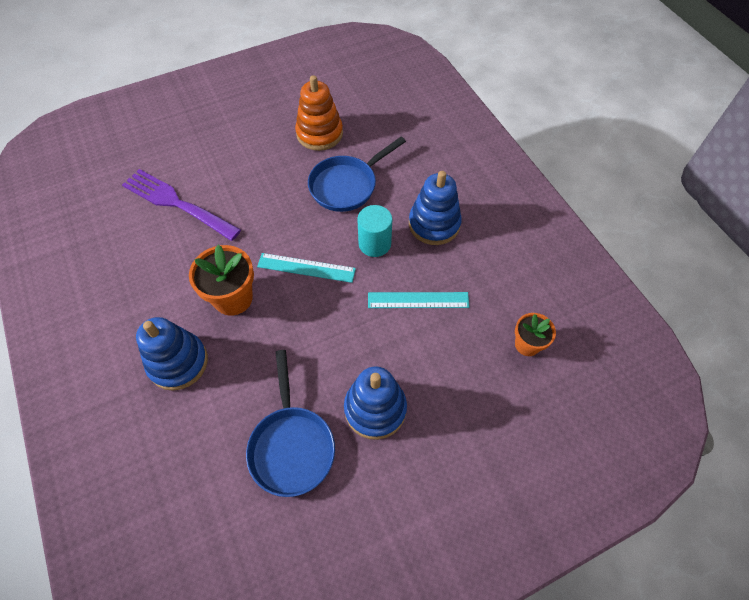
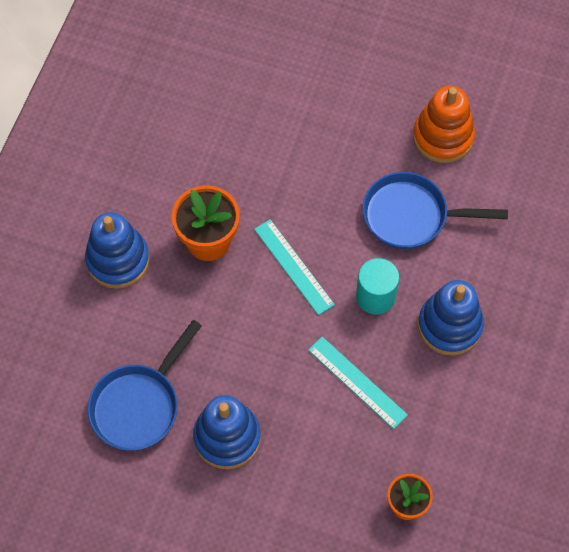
camera: 45 degrees right, 5 degrees up
purple fork [122,169,241,241] -> none

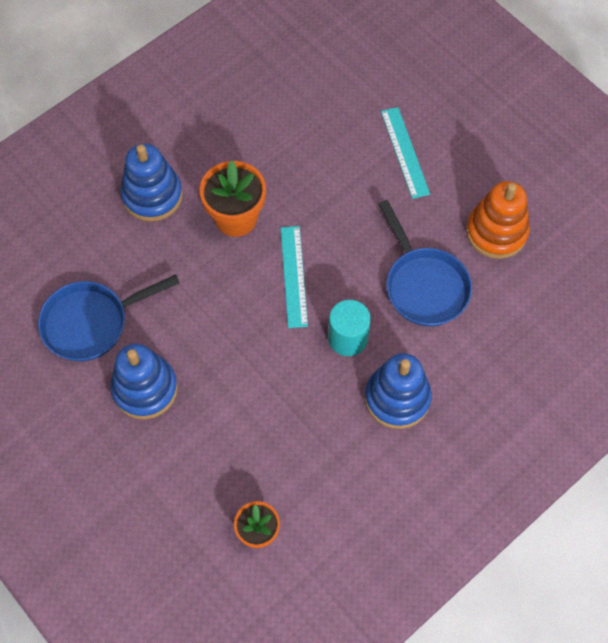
camera: 30 degrees right, 0 degrees up
turquoise ruler [308,337,408,429] -> turquoise ruler moved to [381,107,430,199]
blue pan [362,172,508,249] -> blue pan turned 150 degrees counterclockwise [378,200,472,326]

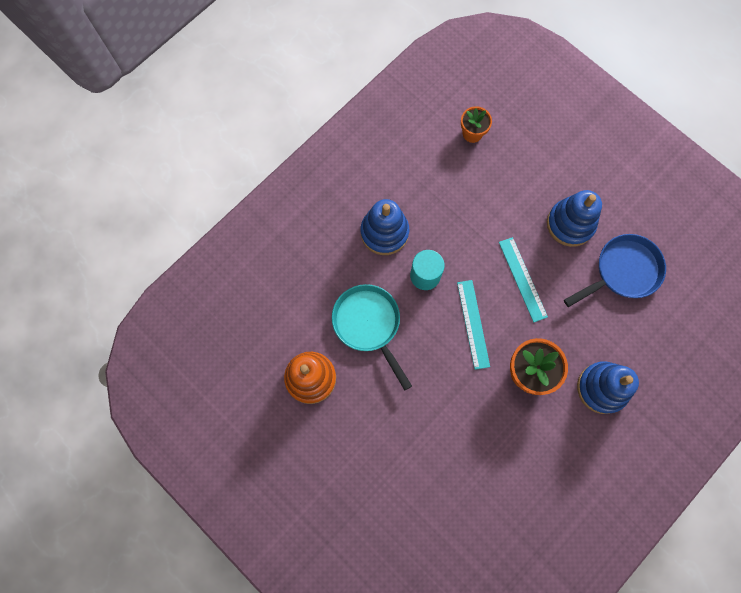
camera: 175 degrees right, 10 degrees up
blue pan [378,200,472,326] -> turquoise pan [332,284,412,391]
turquoise ruler [381,107,430,199] -> turquoise ruler moved to [499,237,548,322]

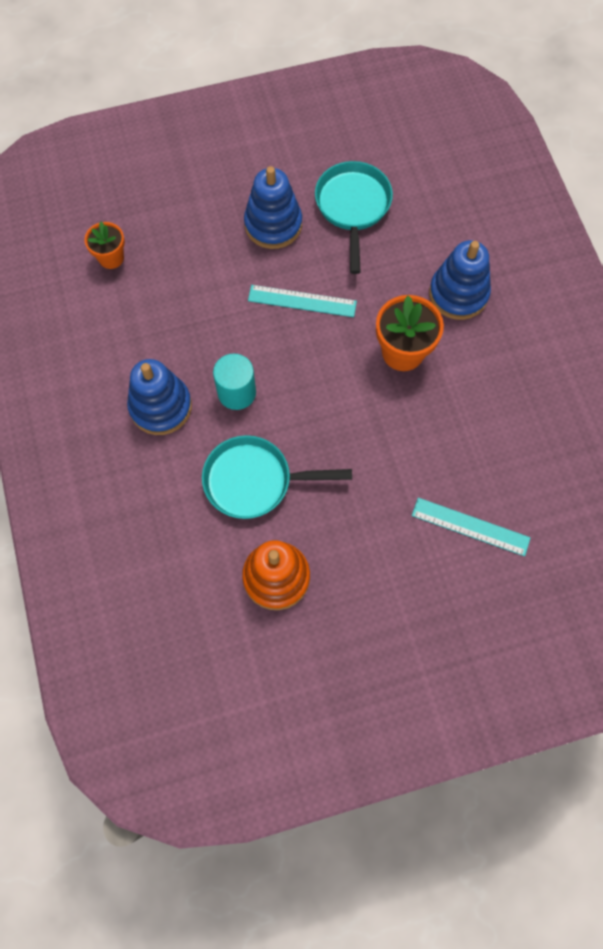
camera: 60 degrees left, 5 degrees down
turquoise ruler [457,280,490,370] -> turquoise ruler moved to [412,498,531,556]
blue pan [564,234,666,307] -> turquoise pan [315,161,393,274]

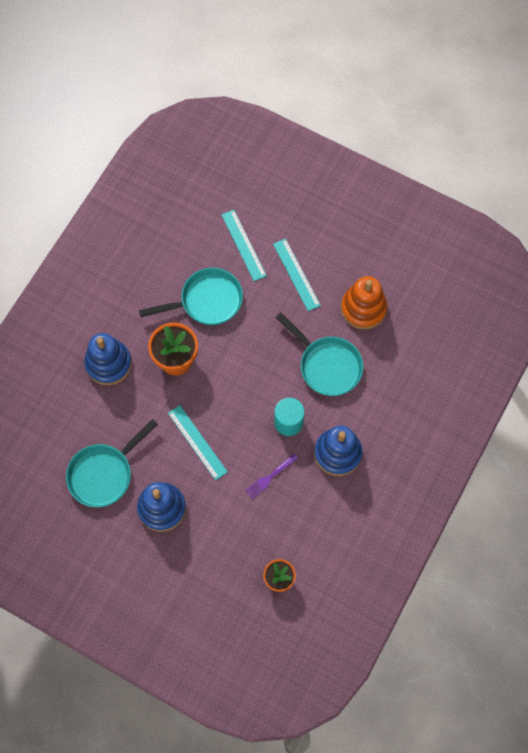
camera: 135 degrees left, 0 degrees up
none -> turquoise pan [139,268,243,325]
none -> purple fork [245,454,298,499]
none -> turquoise ruler [273,238,321,311]

